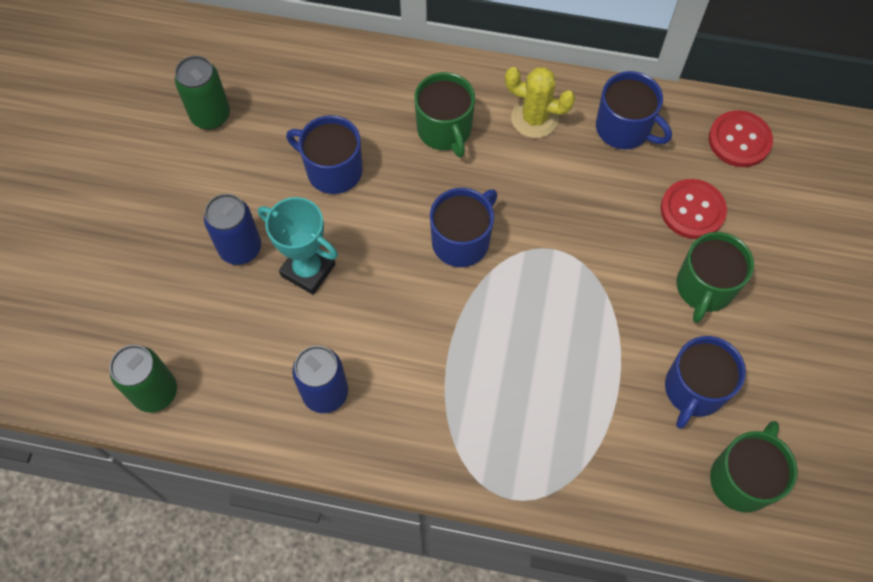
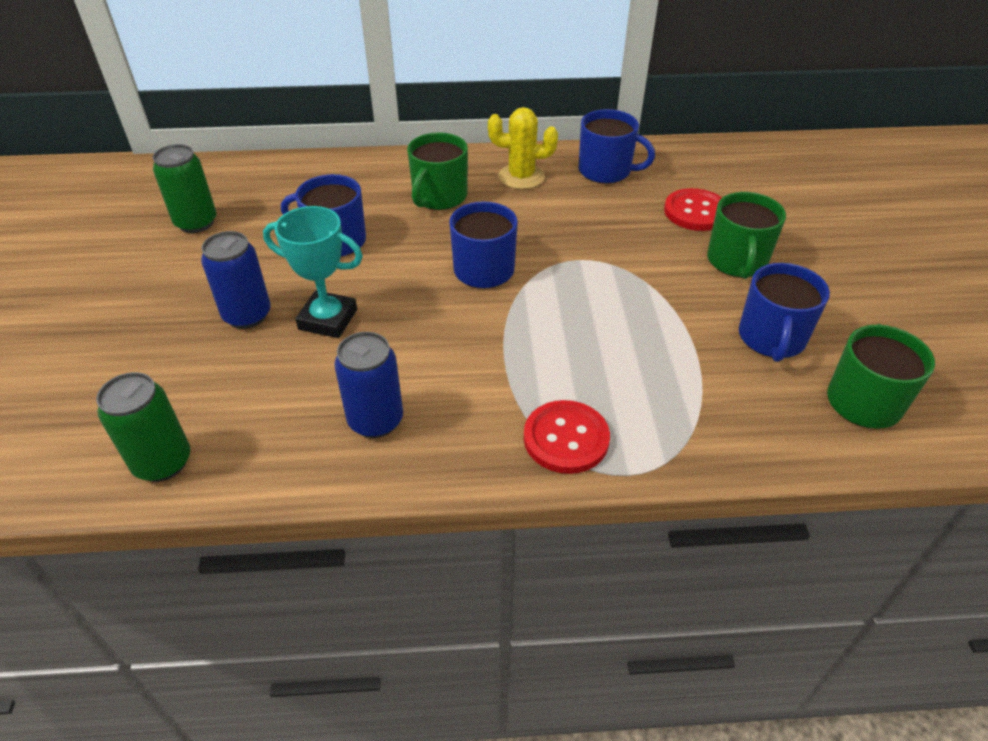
camera: 15 degrees left, 20 degrees down
green mug [414,72,475,158] -> green mug turned 60 degrees clockwise [407,132,468,210]
red button [709,110,773,167] -> red button moved to [524,400,610,474]

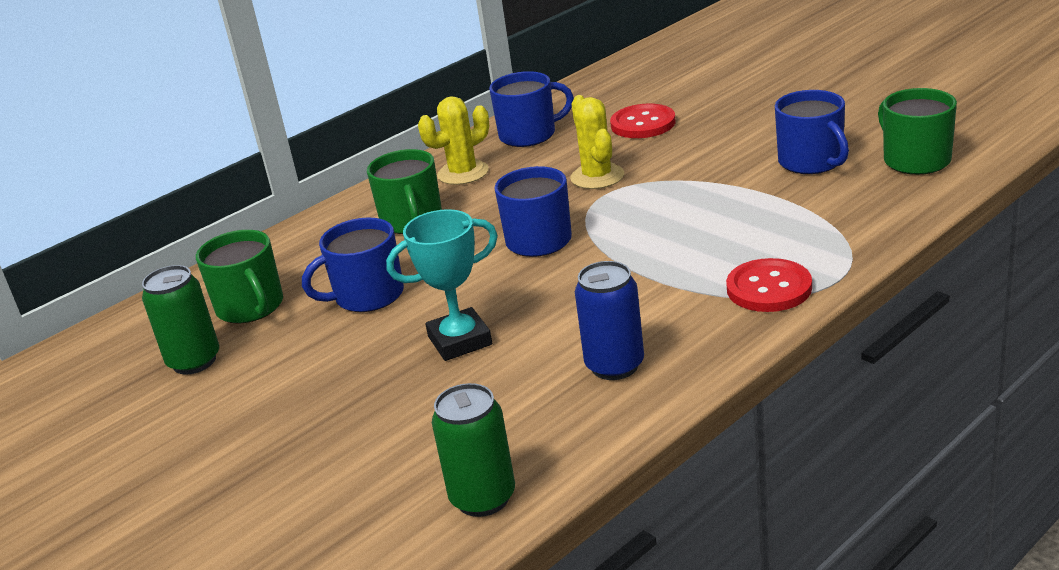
camera: 35 degrees left, 15 degrees down
blue can [201,231,271,329] -> none
green mug [707,192,786,279] -> green mug moved to [196,230,283,324]
none -> yellow cactus [570,95,624,189]

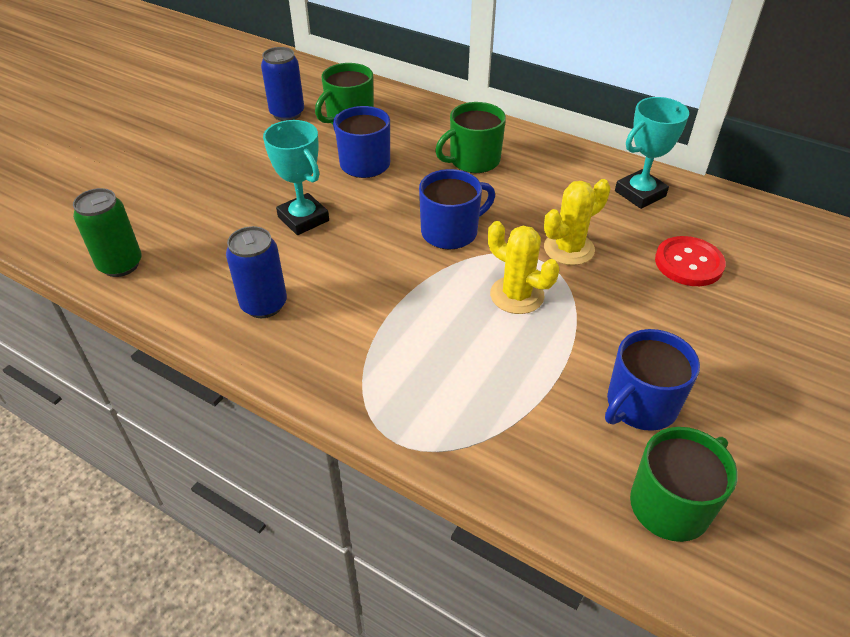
camera: 70 degrees right, 15 degrees up
green can [142,265,219,375] -> blue can [261,47,304,121]
yellow cactus [418,96,489,185] -> yellow cactus moved to [488,221,559,314]
blue mug [489,71,574,147] -> turquoise trophy [615,97,689,209]
red button [726,258,812,312] -> none

